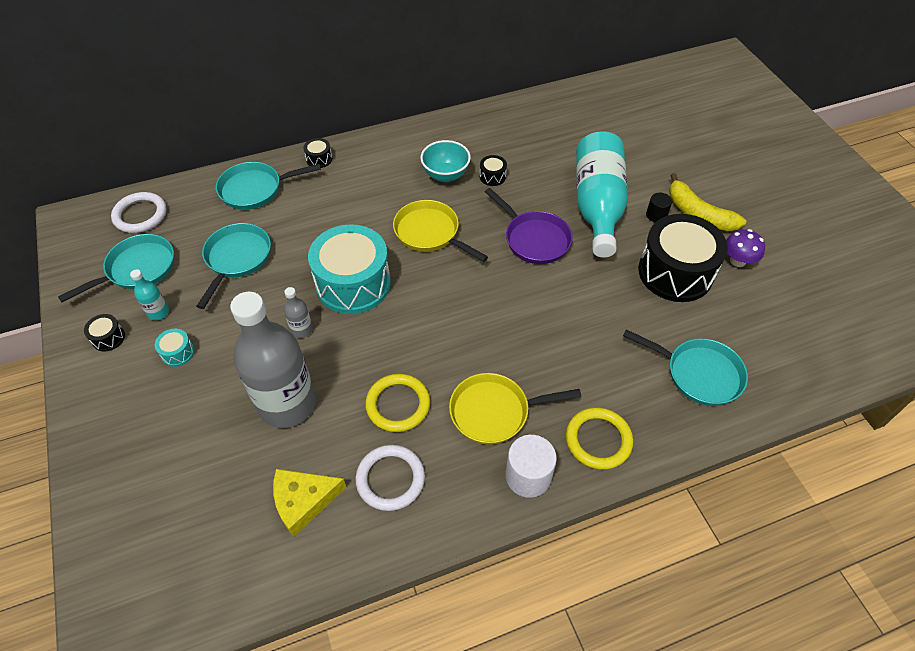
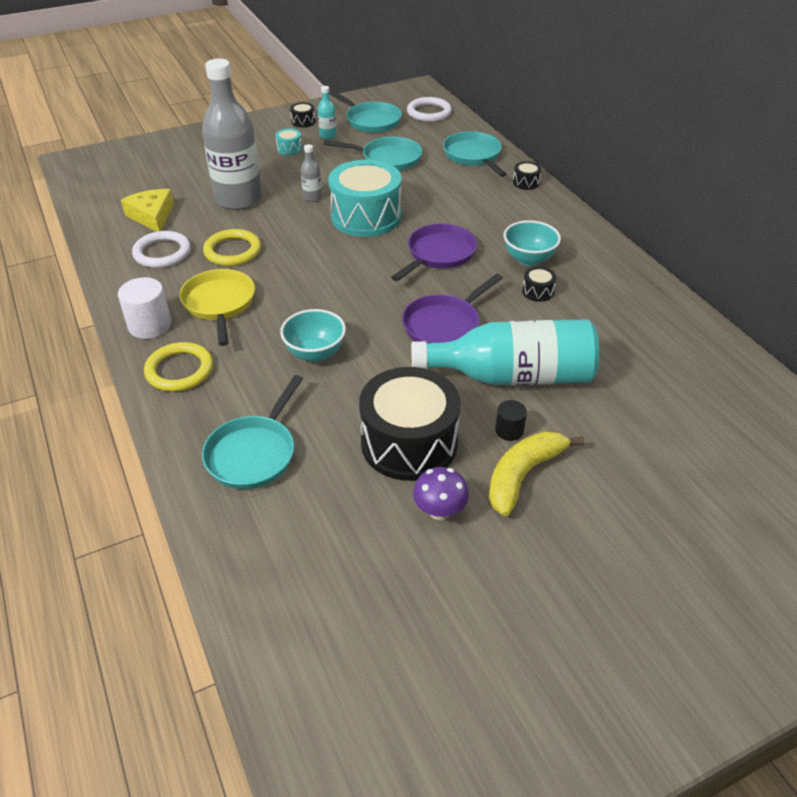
camera: 85 degrees right, 10 degrees down
yellow pan [393,200,488,262] -> purple pan [391,224,477,281]
none -> turquoise bowl [280,309,346,362]

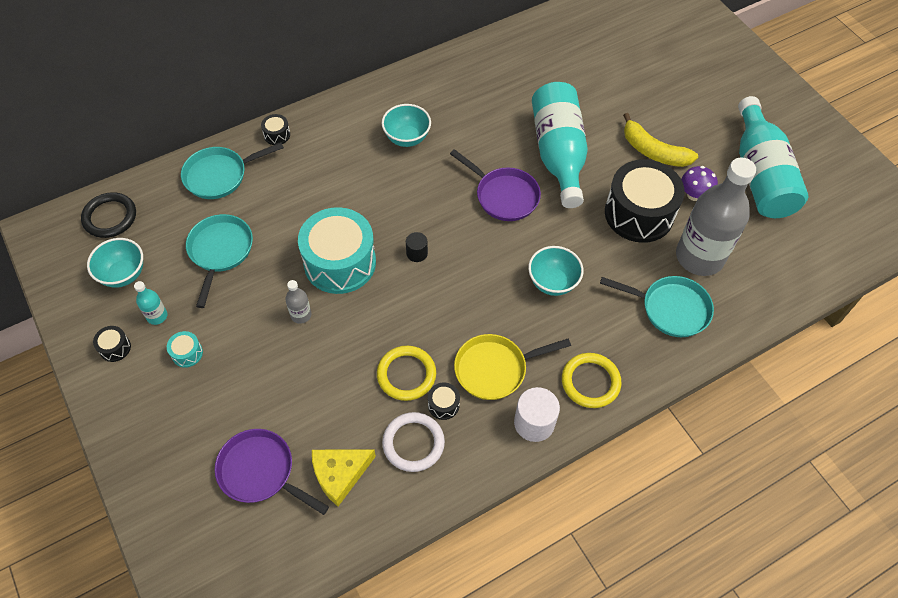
camera: 95 degrees left, 15 degrees up
grey bottle [202,59,262,210] -> grey bottle moved to [676,157,756,276]
turquoise pan [329,90,402,133] -> turquoise bowl [87,238,143,288]
purple pan [391,224,477,281] -> purple pan moved to [215,429,329,515]
white ring [407,97,452,122] -> black ring [81,192,136,238]
black cylinder [495,400,527,441] -> black cylinder moved to [406,232,428,262]
black drum [522,266,557,302] -> black drum moved to [428,383,460,420]
none -> turquoise bottle [738,96,809,218]

